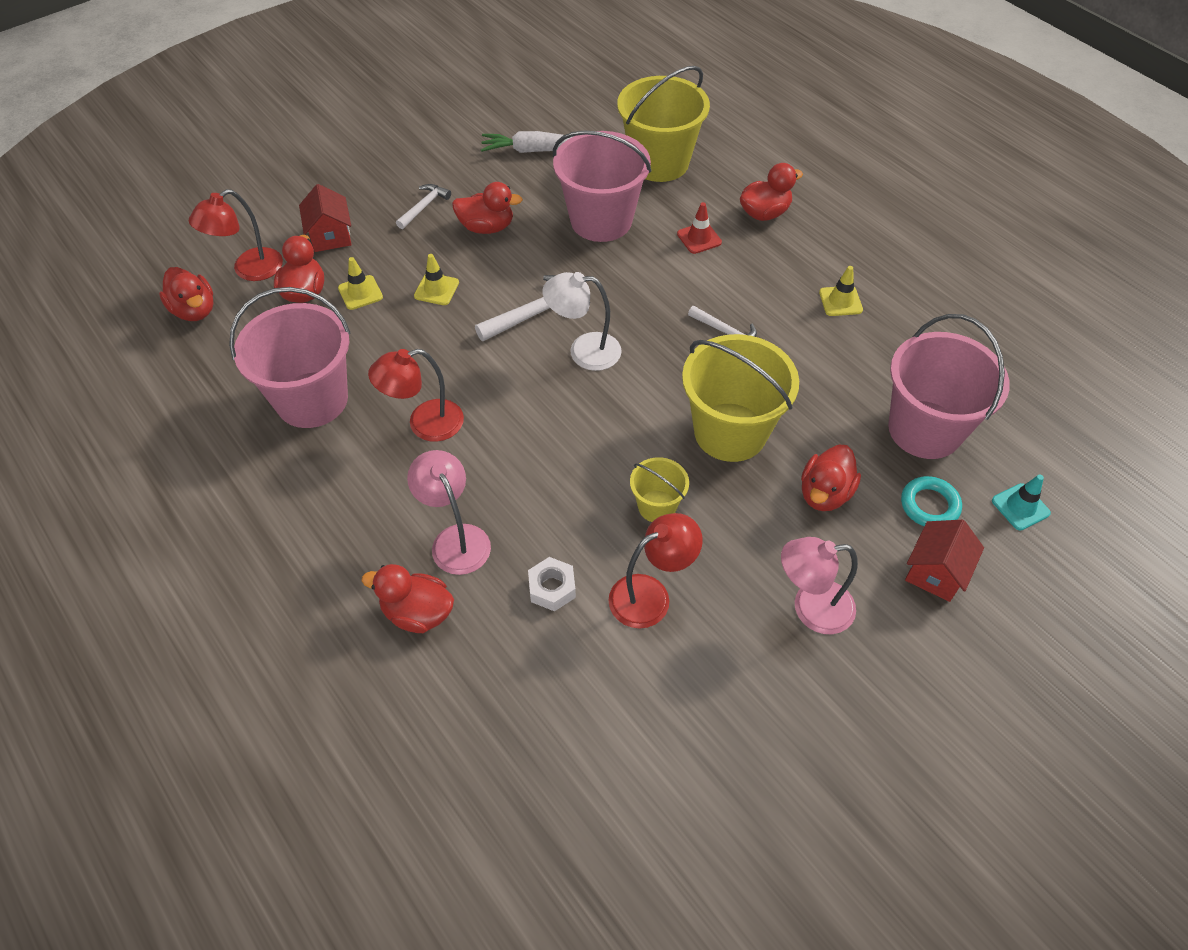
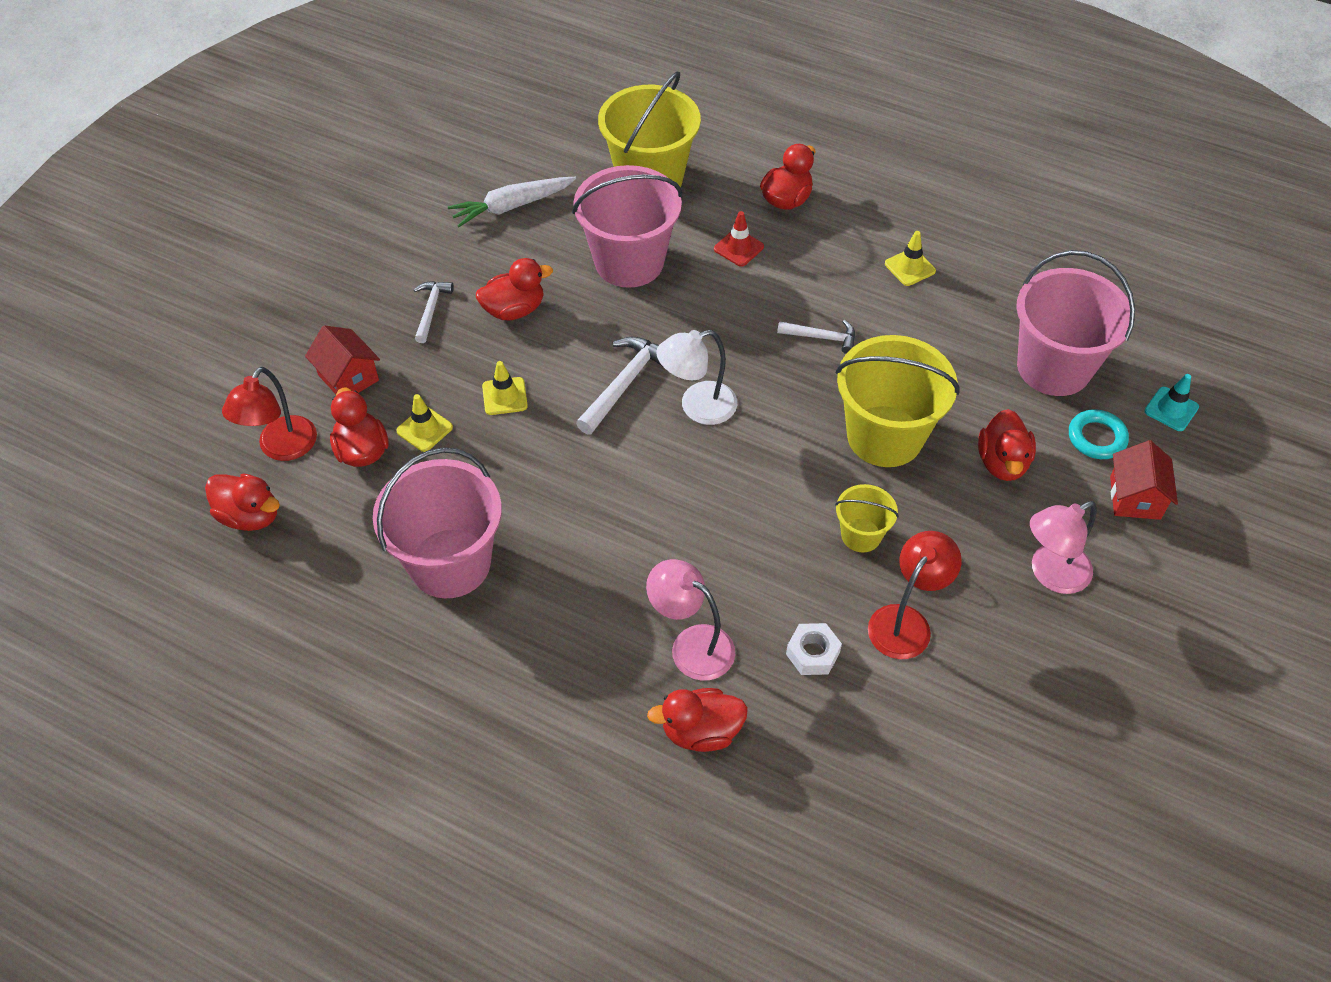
camera: 25 degrees left, 0 degrees up
red lamp [368,349,464,442] -> none

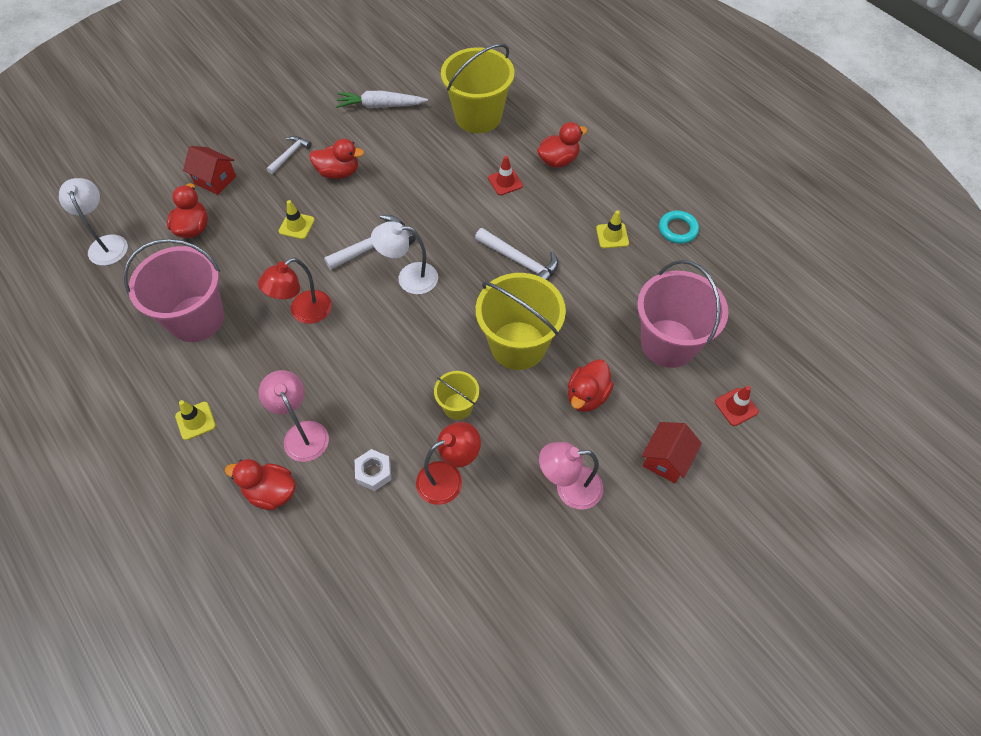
camera: 25 degrees right, 5 degrees up
red duck [205,474,280,531] -> white lamp [59,178,128,266]
red lamp [222,367,317,461] -> red lamp moved to [258,258,332,324]
red house [305,325,380,394] -> red house turned 45 degrees counterclockwise [183,146,236,195]
yellow traffic cone [396,394,453,452] -> yellow traffic cone moved to [175,400,216,440]
pink bucket [572,165,683,288] -> none
white hammer [777,320,855,354] -> white hammer [475,228,558,280], size x1.59
turquoise ring [1069,409,1129,459] -> turquoise ring moved to [659,211,699,244]
turquoise traffic cone [1144,374,1199,431] -> red traffic cone [715,386,759,426]

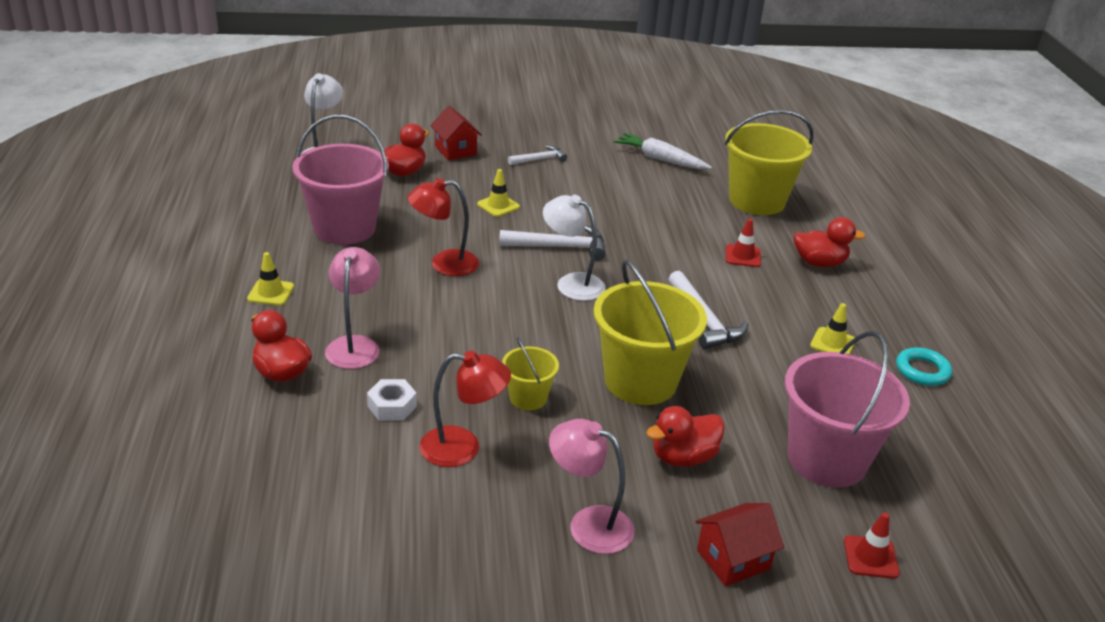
camera: 30 degrees right, 25 degrees down
red duck [309,139,364,179] -> none

